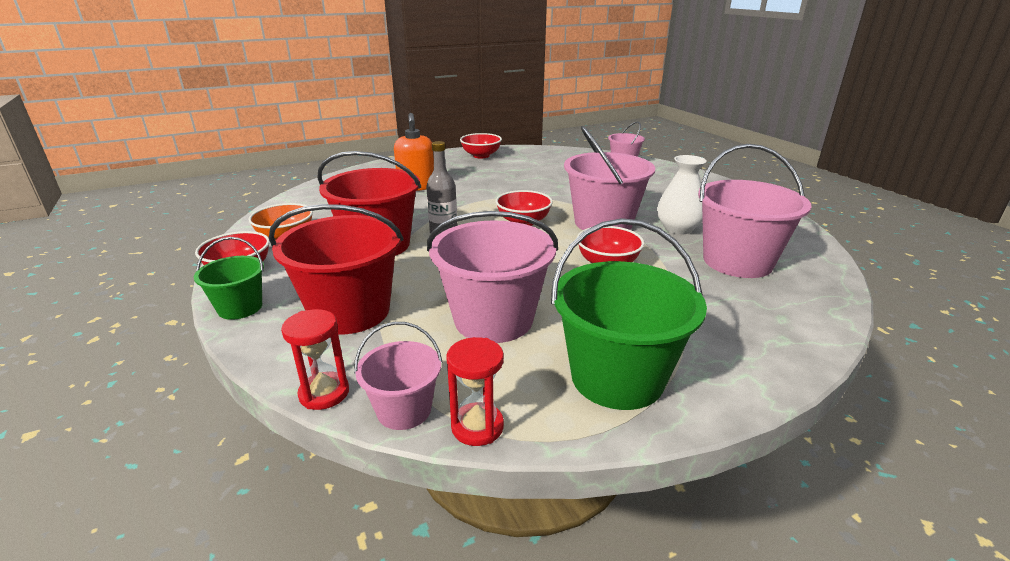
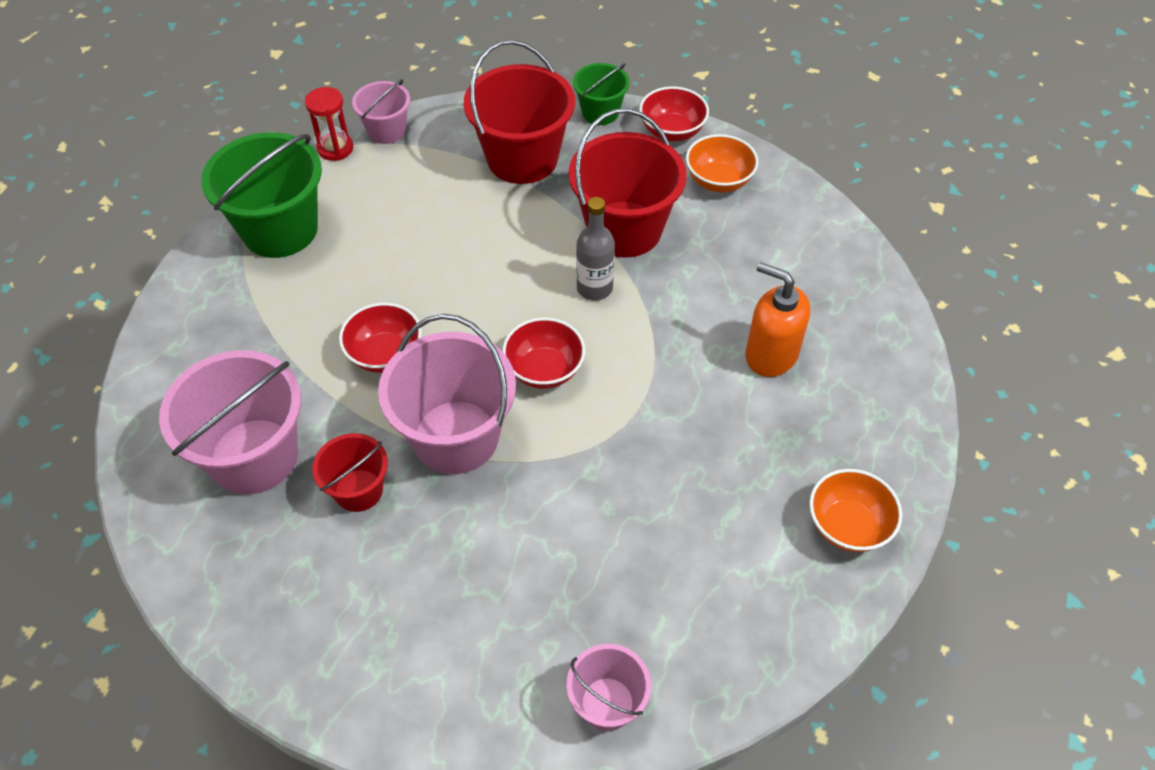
camera: 135 degrees right, 25 degrees up
red hourglass [281,309,349,410] -> none
pink bucket [427,211,558,343] -> none
red bowl [460,133,502,159] -> orange bowl [809,469,902,552]
white vase [657,155,707,234] -> red bucket [312,433,388,512]

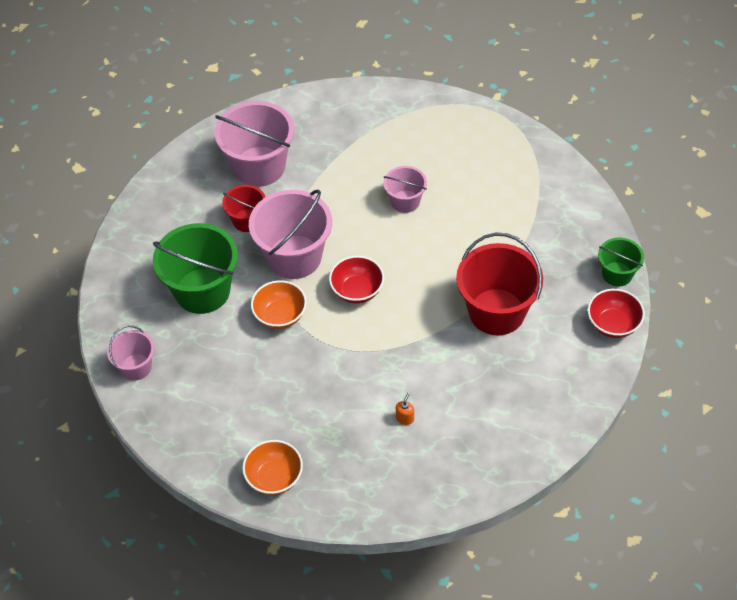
camera: 80 degrees right, 0 degrees up
green bucket [201,132,322,258] -> green bucket moved to [153,223,238,314]
red hourglass [305,87,354,161] -> none
red bowl [339,303,422,373] -> none
pink bucket [352,79,410,144] -> pink bucket moved to [383,166,427,213]
red bucket [464,40,575,184] -> none
grey bottle [576,197,615,300] -> none
orange bowl [686,134,758,192] -> orange bowl moved to [251,280,307,329]
orange soap dispenser [745,262,810,377] -> orange soap dispenser [396,393,414,425], size x0.41

